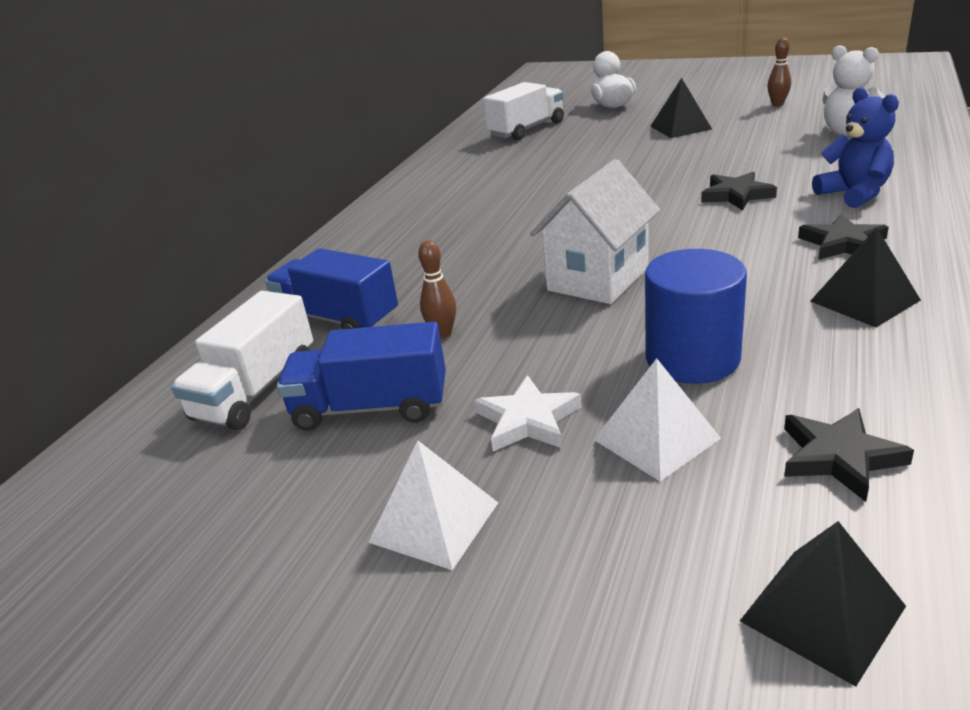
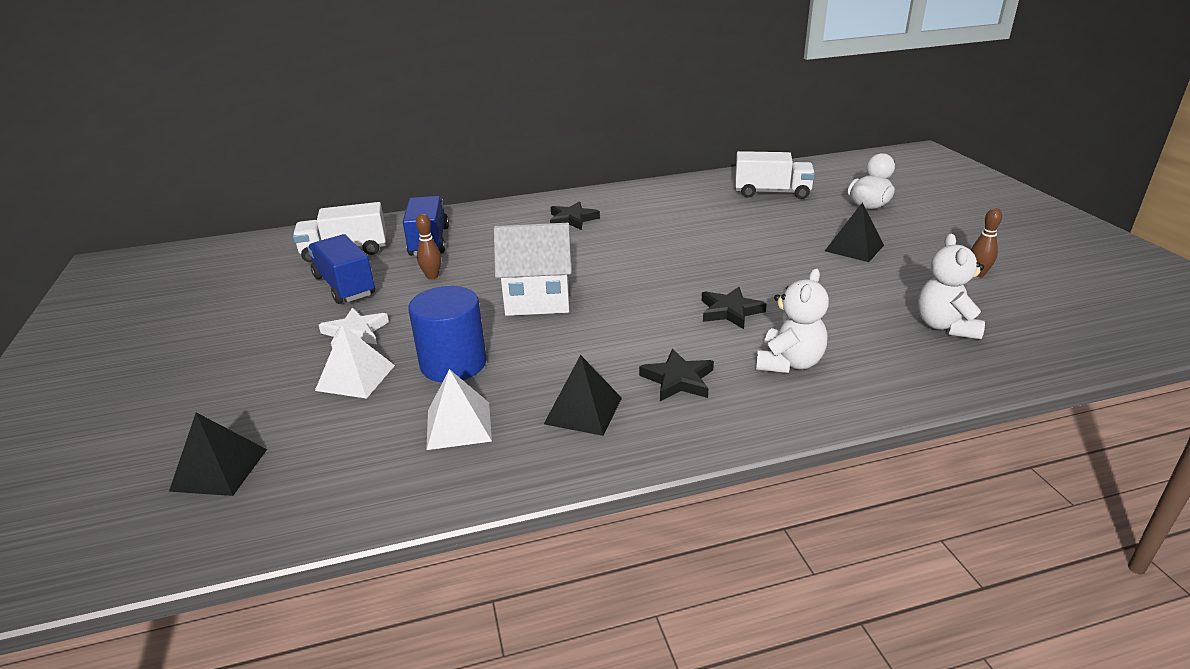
camera: 50 degrees right, 0 degrees up
white pyramid [368,441,498,570] -> white pyramid moved to [426,369,492,450]
black star [784,408,914,502] -> black star moved to [550,201,600,230]
blue teddy bear [812,87,899,208] -> white teddy bear [756,268,829,373]

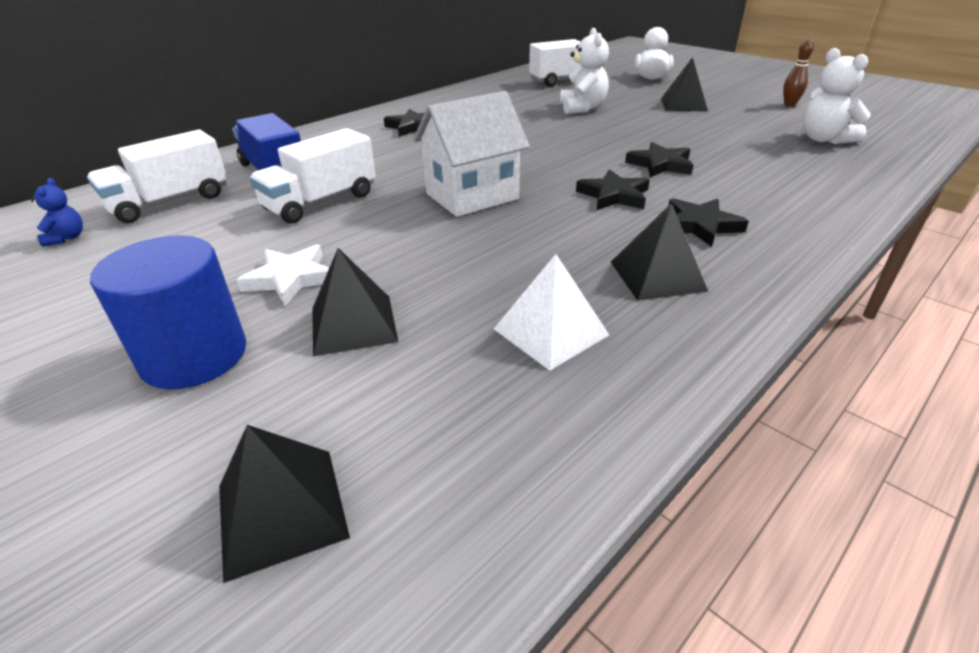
camera: 30 degrees left, 5 degrees up
blue truck [308,234,375,304] -> none
white pyramid [315,325,395,399] -> black pyramid [312,248,398,356]
blue cylinder [408,286,487,382] -> blue cylinder moved to [90,235,246,389]
brown bowling pin [416,214,441,280] -> white truck [249,128,376,224]
white teddy bear [756,268,829,373] -> white teddy bear moved to [560,27,609,114]
none -> blue teddy bear [31,178,83,247]
none -> black star [576,169,650,210]

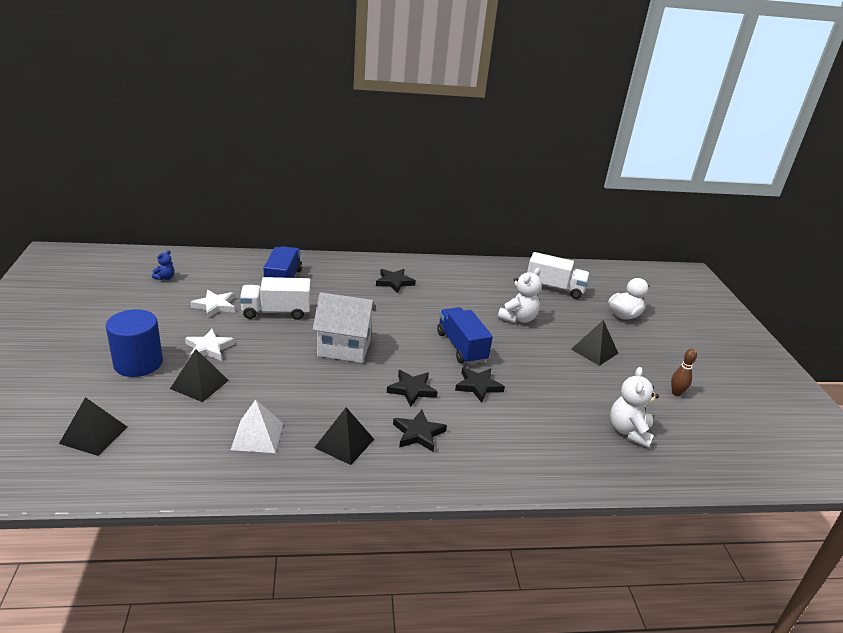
camera: 35 degrees right, 5 degrees down
white truck [87,129,227,223] -> none
none -> white star [190,290,235,318]
none -> blue truck [437,307,493,365]

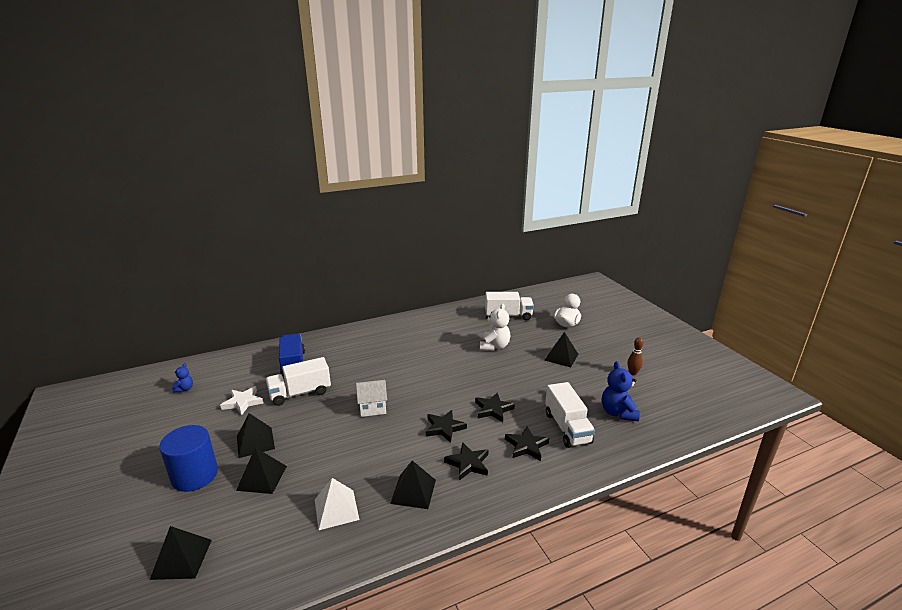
camera: 15 degrees left, 5 degrees down
white star [185,329,235,361] -> black pyramid [237,413,275,458]
white house [313,292,376,363] -> white house [356,380,387,417], size x0.63
black star [376,269,416,293] -> black star moved to [505,426,549,461]
blue truck [437,307,493,365] -> none
white teddy bear [610,367,659,448] -> blue teddy bear [602,361,640,421]
none -> white truck [545,382,595,448]

